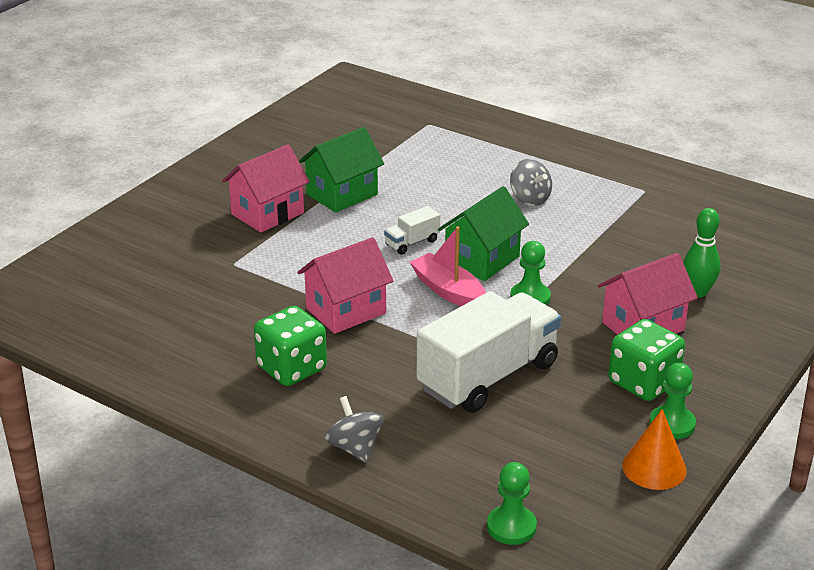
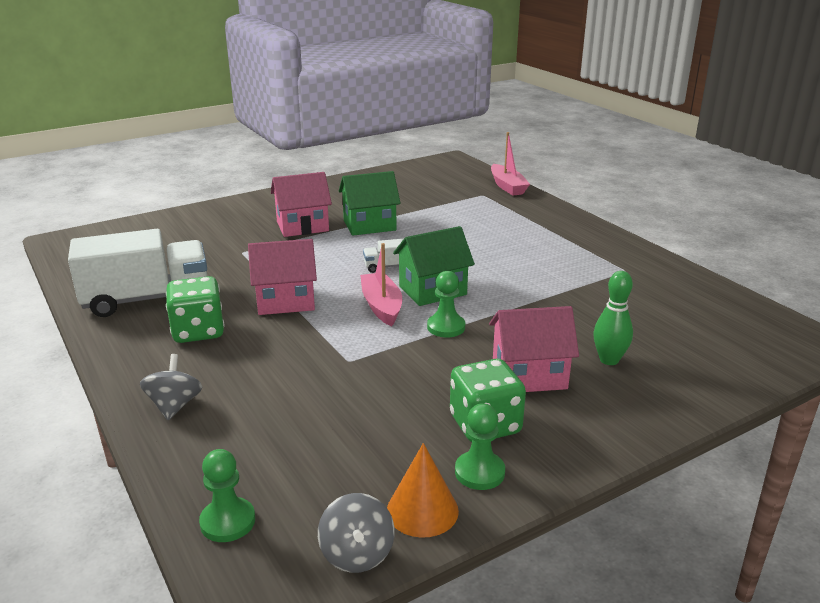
camera: 25 degrees right, 5 degrees down
white truck [417,291,561,413] -> white truck moved to [68,229,207,317]
grey spinning top [510,159,552,206] -> grey spinning top moved to [318,493,395,573]
none -> pink boat [491,132,530,196]

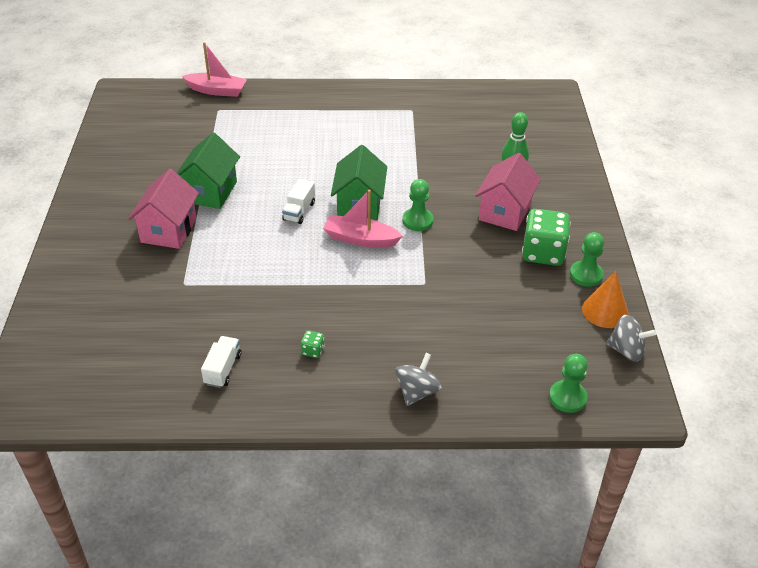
camera: 60 degrees left, 15 degrees up
white truck [68,229,207,317] -> white truck [201,336,241,388], size x0.43
grey spinning top [140,354,202,420] -> grey spinning top turned 90 degrees clockwise [395,353,442,406]
green dice [166,276,224,343] -> green dice [301,330,325,358], size x0.43
pink house [248,239,317,315] -> none

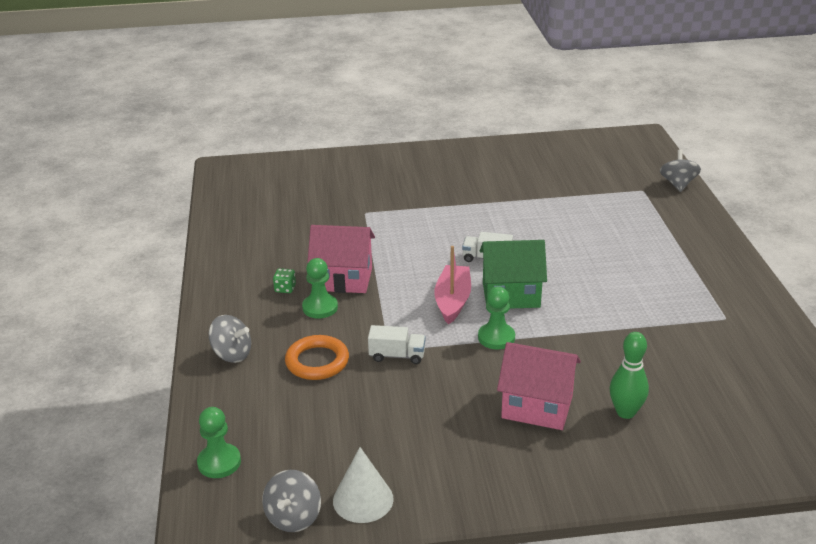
camera: 85 degrees right, 10 degrees down
pink house [128,169,199,249] -> pink house moved to [307,225,375,293]
green house [177,133,240,209] -> none
pink boat [182,42,247,97] -> grey spinning top [660,149,701,192]
white truck [201,336,241,388] -> white truck moved to [368,325,426,364]
green dice [522,209,571,266] -> none
green pawn [570,232,604,287] -> green pawn moved to [302,258,338,318]
orange cone [582,271,629,328] -> white cone [333,447,394,523]
none -> orange ring [285,335,349,380]

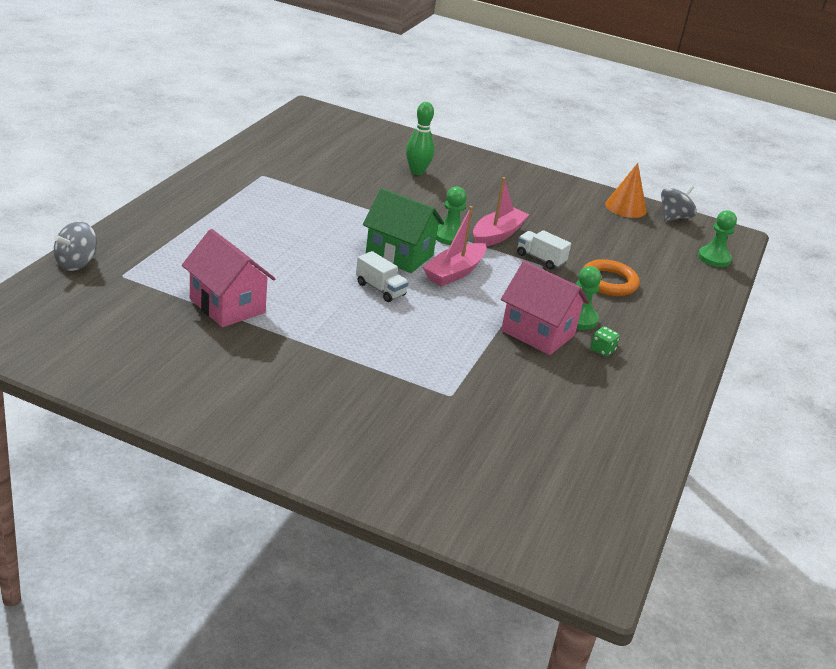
camera: 155 degrees left, 0 degrees up
grey spinning top [209,315,251,363] -> none
white cone [333,447,394,523] -> orange cone [605,163,646,218]
pink house [497,342,581,430] -> pink house moved to [182,229,275,327]
none -> pink boat [473,177,529,247]

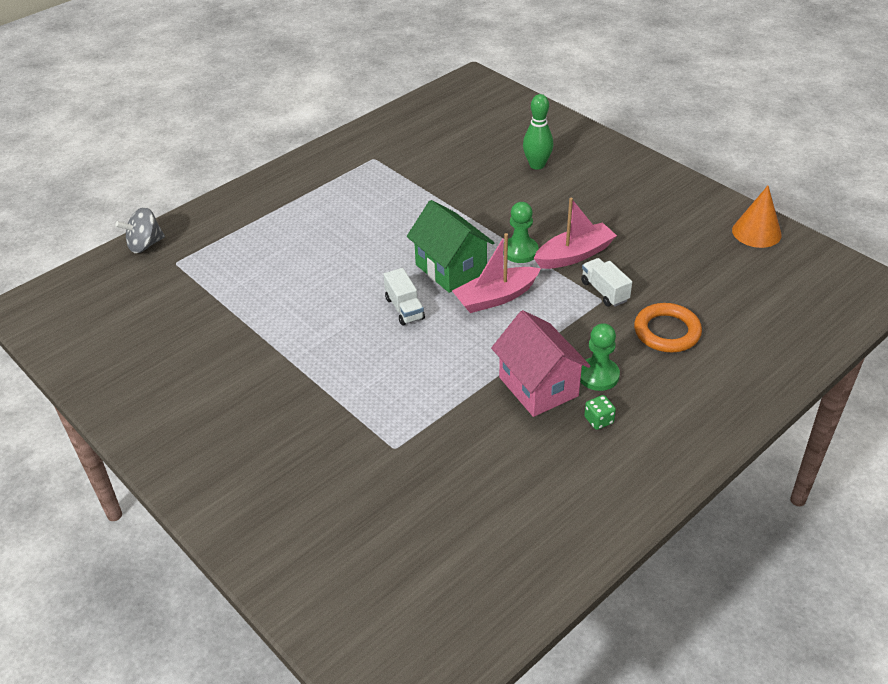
camera: 30 degrees right, 10 degrees up
pink house [182,229,275,327] -> none
grey spinning top [661,185,697,221] -> none
green pawn [698,210,737,267] -> none

